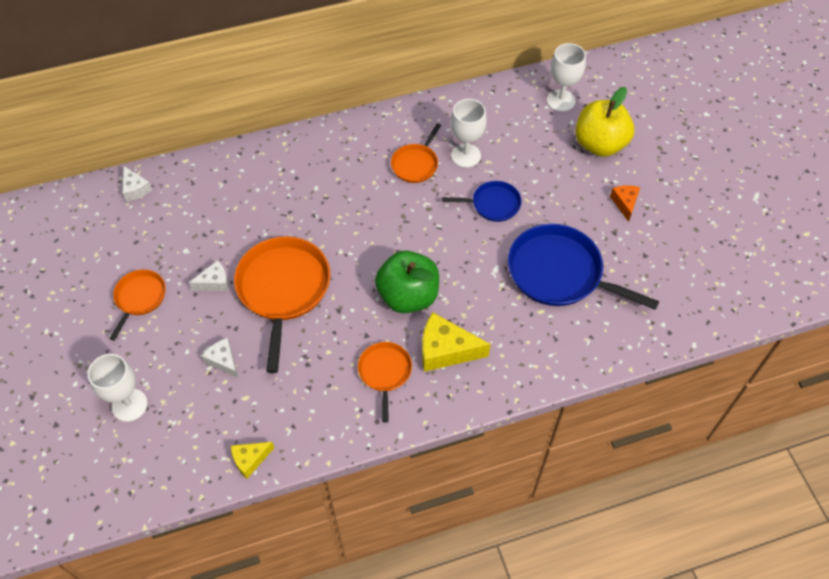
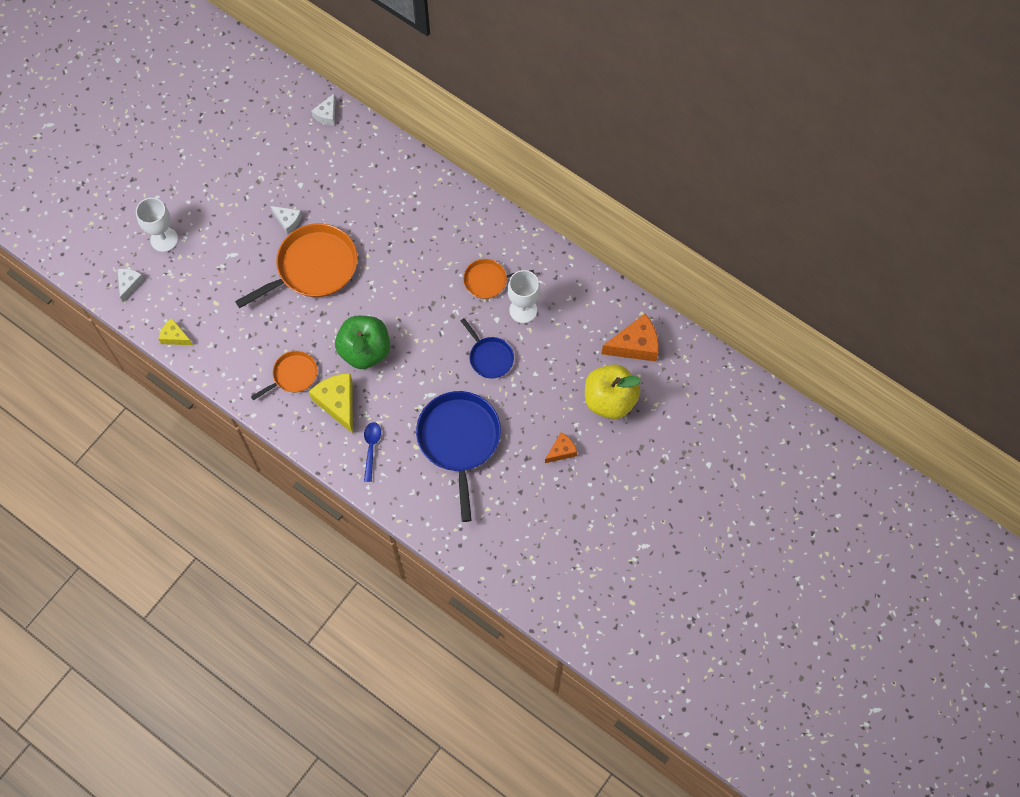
camera: 55 degrees right, 10 degrees up
orange pan [109,270,166,341] -> none
white cheese [202,338,238,378] -> white cheese moved to [118,269,144,302]
white goblet [547,43,586,112] -> orange cheese [601,314,659,362]
none -> blue spoon [364,422,381,482]

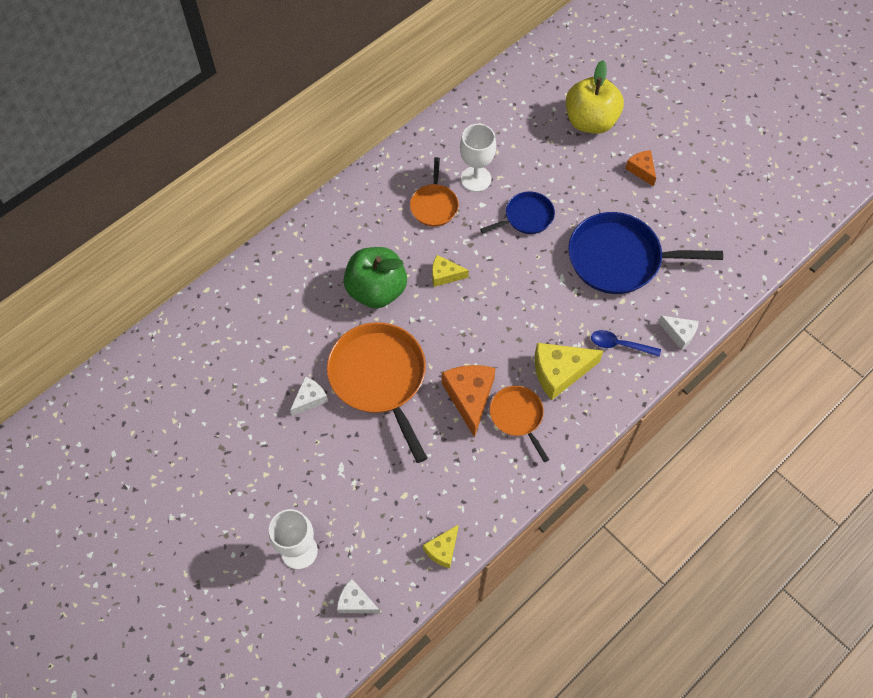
camera: 80 degrees left, 5 degrees down
white cheese [311,94,336,126] -> white cheese moved to [658,316,699,350]
green apple [335,316,390,369] -> green apple moved to [344,247,407,308]
orange cheese [601,314,659,362] -> orange cheese moved to [442,365,496,438]
none -> yellow cheese [432,255,469,287]

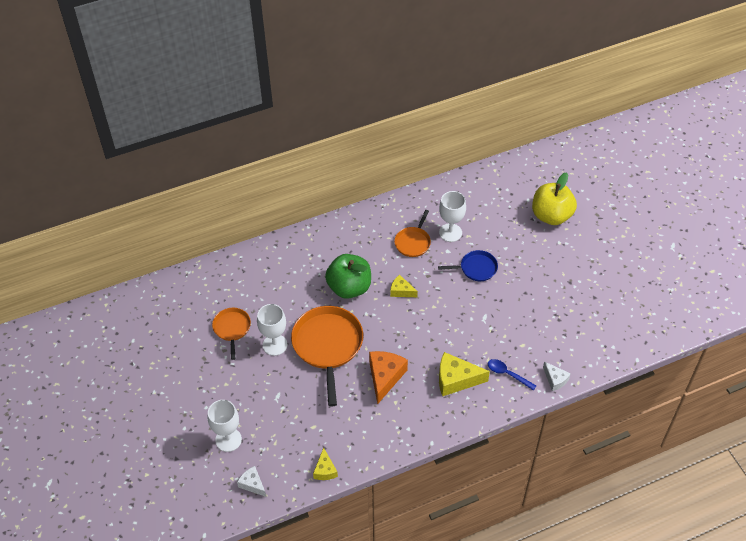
camera: 20 degrees right, 10 degrees down
white cheese [290,377,328,416] -> white goblet [257,304,287,356]
yellow cheese [423,524,459,568] -> yellow cheese turned 60 degrees counterclockwise [313,448,338,480]
orange pan [490,386,549,462] -> orange pan moved to [212,308,251,360]
blue pan [568,212,723,294] -> none
orange cheese [625,150,656,187] -> none

